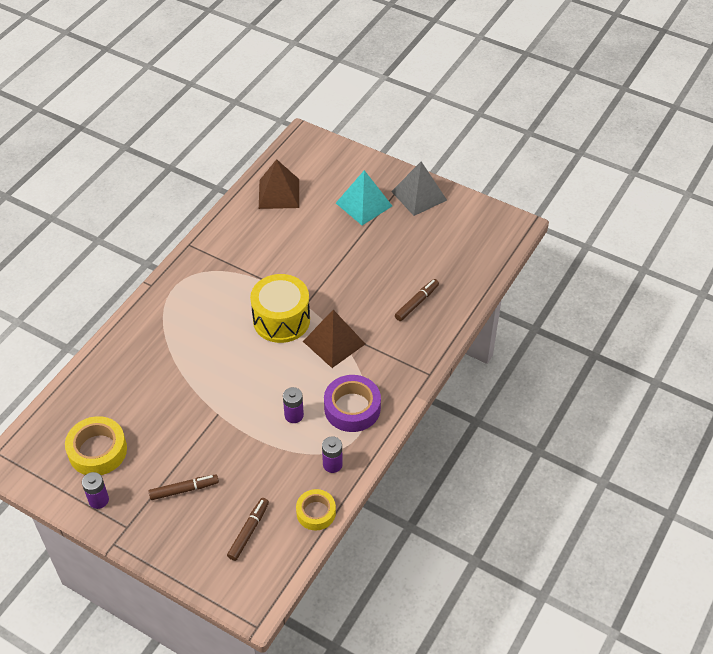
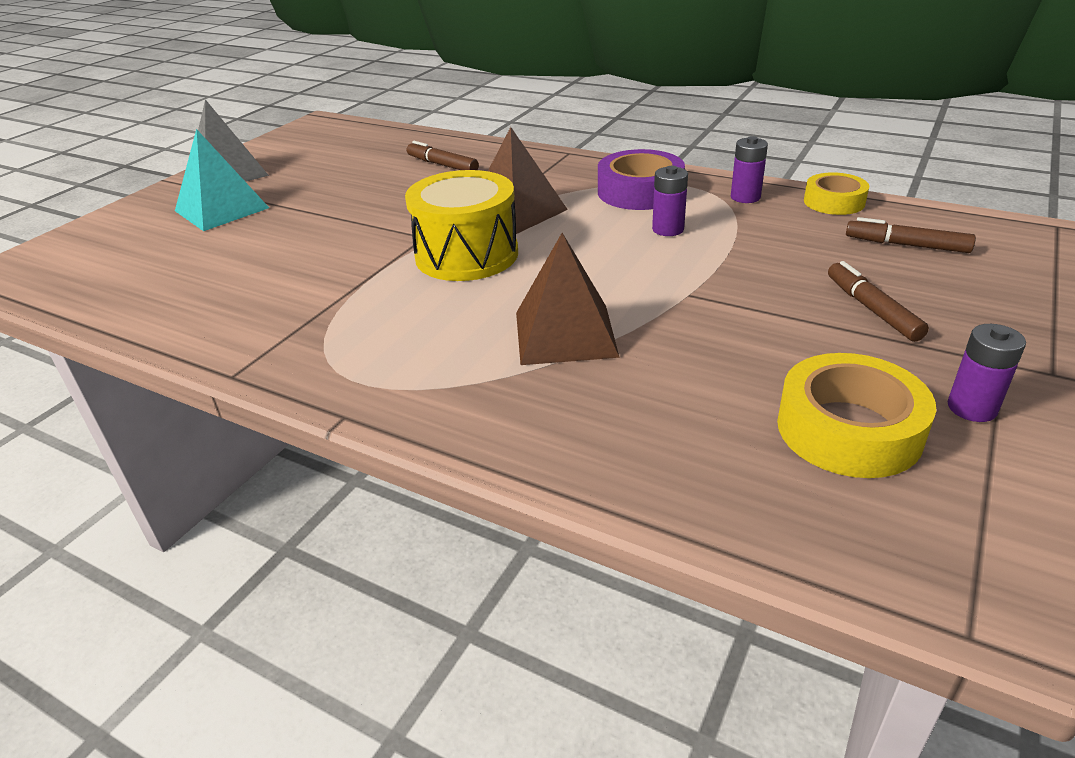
camera: 90 degrees left, 15 degrees down
brown pyramid [259,159,299,209] -> brown pyramid moved to [516,233,620,365]

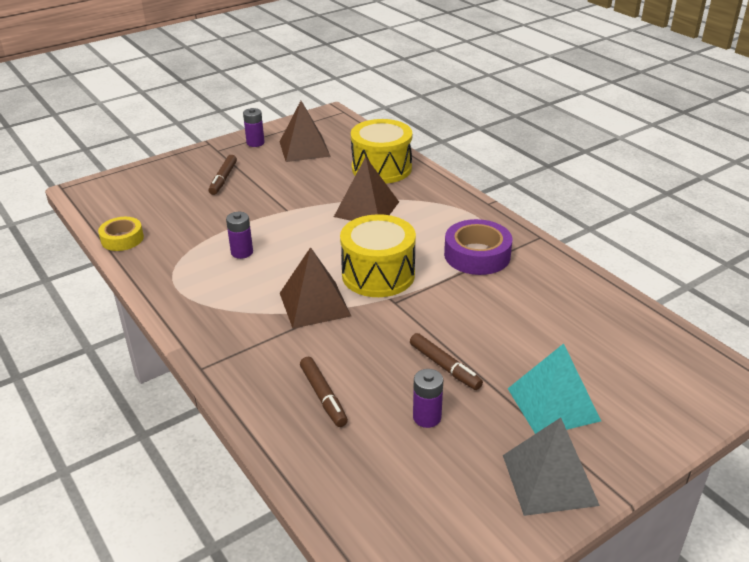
camera: 155 degrees left, 0 degrees up
purple tape [598,149,685,210] -> purple tape moved to [444,219,512,275]
purple battery [731,136,768,203] -> purple battery moved to [413,369,443,428]
yellow tape [777,353,936,478] -> brown pyramid [280,101,331,162]
brown marker [846,217,976,253] -> brown marker moved to [410,333,483,390]
none -> yellow drum [351,119,412,184]

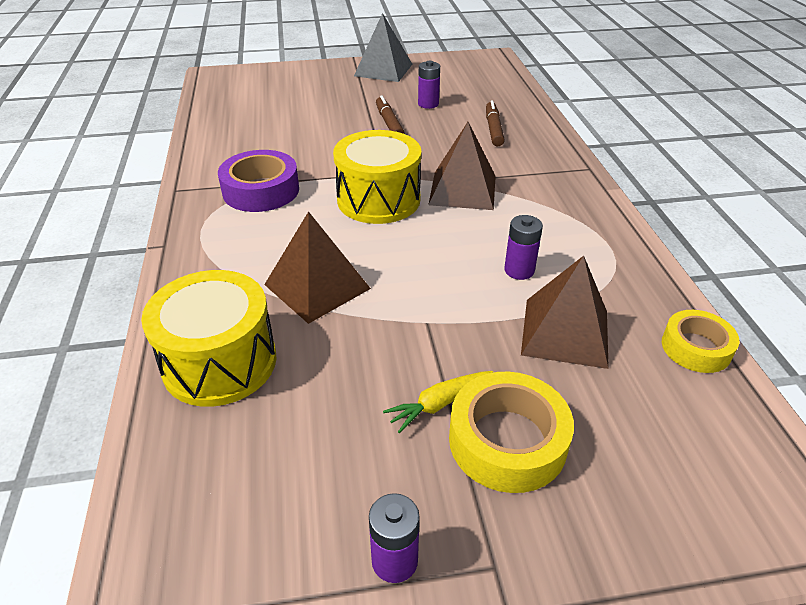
camera: 155 degrees left, 5 degrees up
brown marker [209,155,237,195] -> yellow tape [449,372,574,493]
brown pyramid [280,101,331,162] -> brown pyramid moved to [521,256,609,369]
turquoise pyramid [508,343,601,434] -> none
none -> yellow carrot [383,371,493,434]

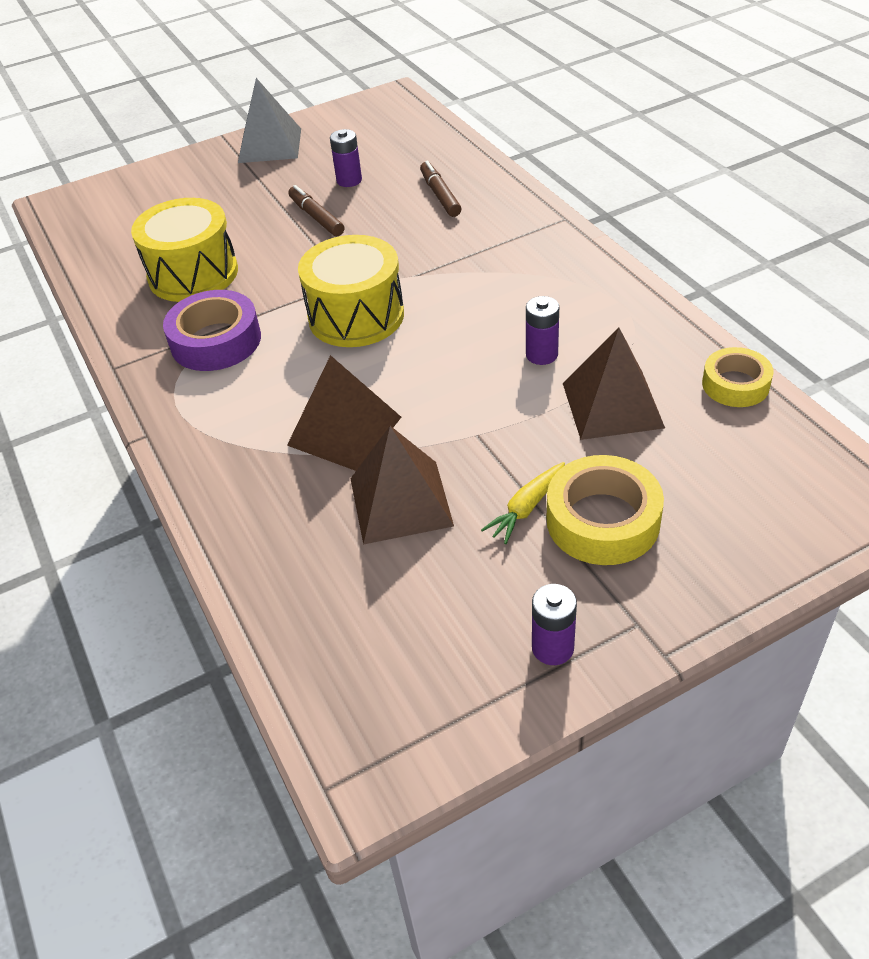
camera: 15 degrees left, 5 degrees up
yellow drum [141,270,277,407] -> yellow drum moved to [131,198,238,302]
brown pyramid [428,122,496,210] -> brown pyramid moved to [351,426,454,545]

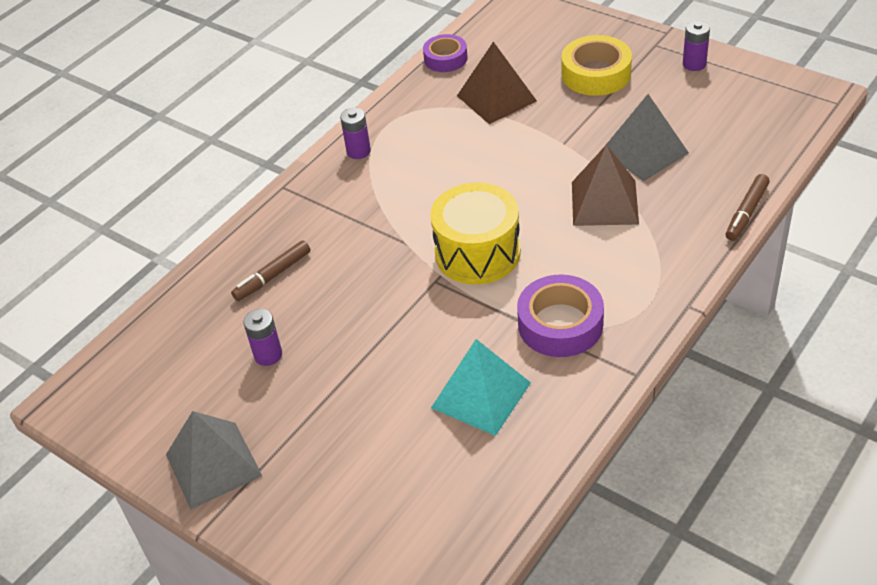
camera: 115 degrees left, 0 degrees up
yellow drum [131,198,238,302] -> turquoise pyramid [431,339,531,436]
brown marker [288,185,344,236] -> brown marker moved to [726,174,770,241]
brown pyramid [351,426,454,545] -> grey pyramid [603,94,689,181]
yellow carrot [481,462,565,544] -> none
purple battery [526,296,559,365] -> purple battery moved to [340,108,371,159]
yellow tape [702,347,773,407] -> purple tape [423,34,468,72]

